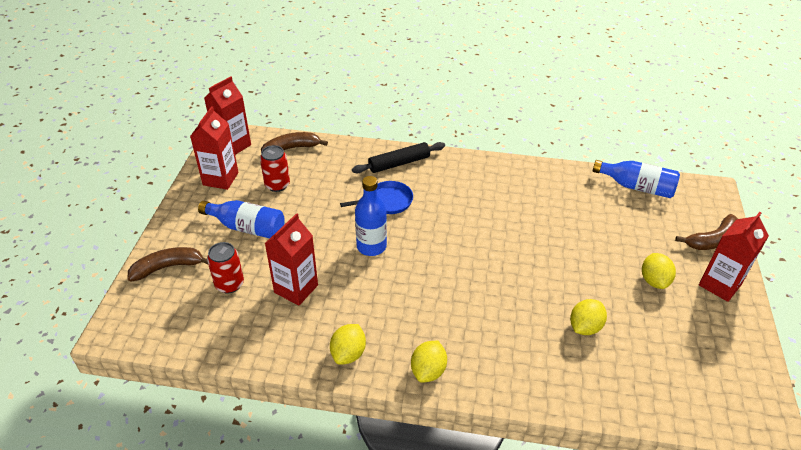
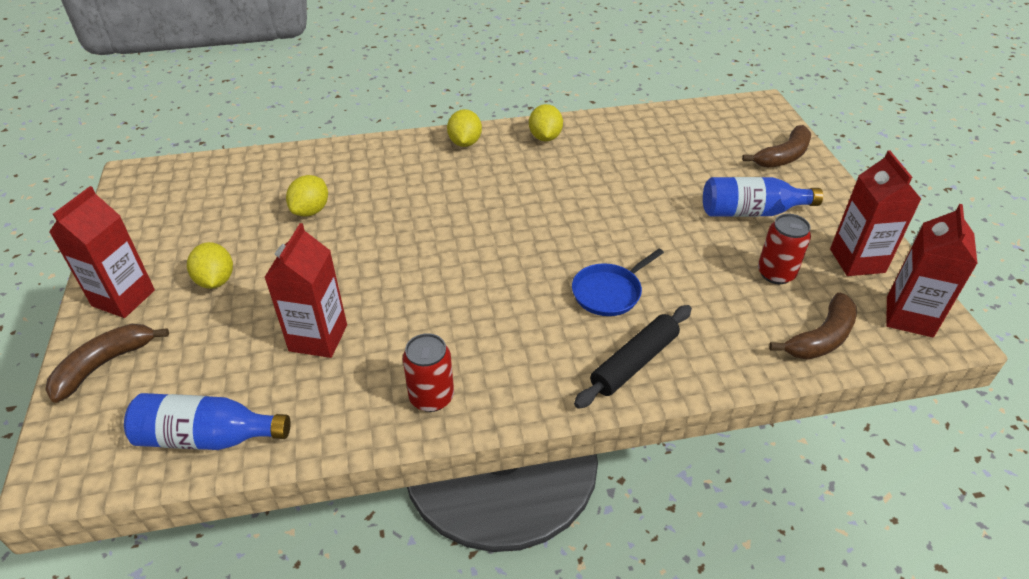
camera: 160 degrees right, 0 degrees up
red can [207,242,244,293] -> red can moved to [403,333,454,412]
red carton [265,213,318,306] -> red carton moved to [264,223,347,358]
blue bottle [355,176,387,256] -> none

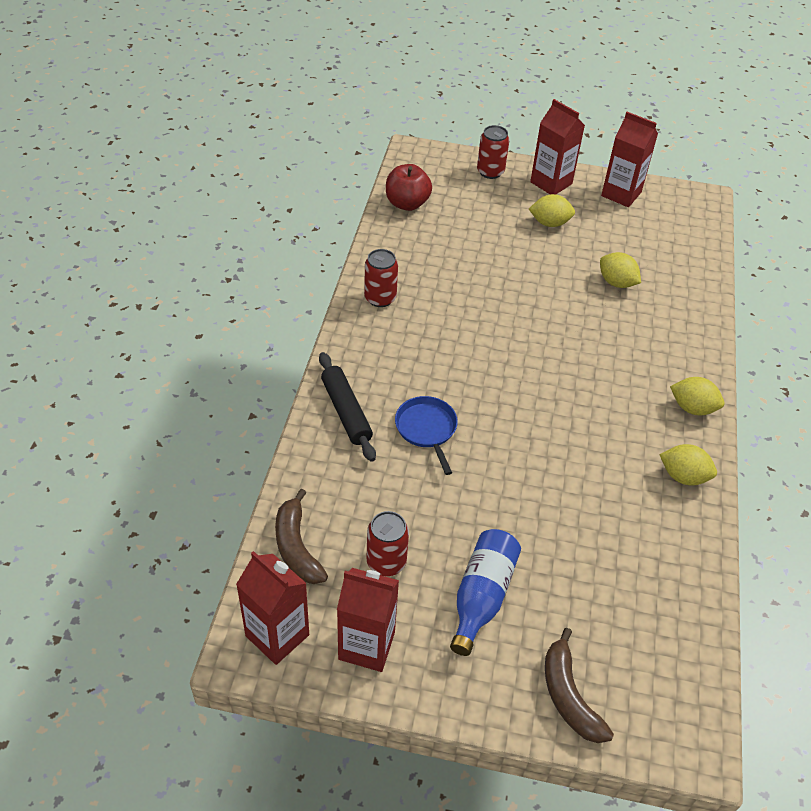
camera: 110 degrees right, 5 degrees up
brown banana [45,324,169,403] -> red can [477,125,509,179]
blue bottle [124,393,291,450] -> red apple [386,164,432,211]
red carton [264,223,347,358] -> red carton moved to [601,112,658,207]

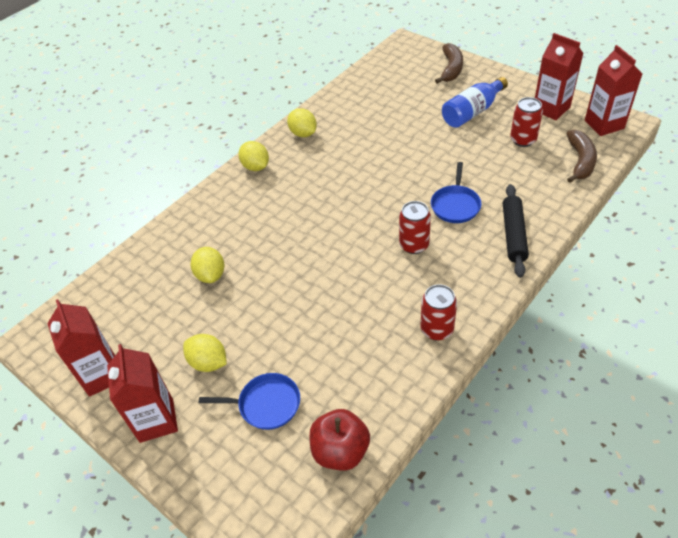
camera: 145 degrees left, 0 degrees up
red can [477,125,509,179] -> red can moved to [399,201,431,254]
none -> blue pan [199,373,300,430]

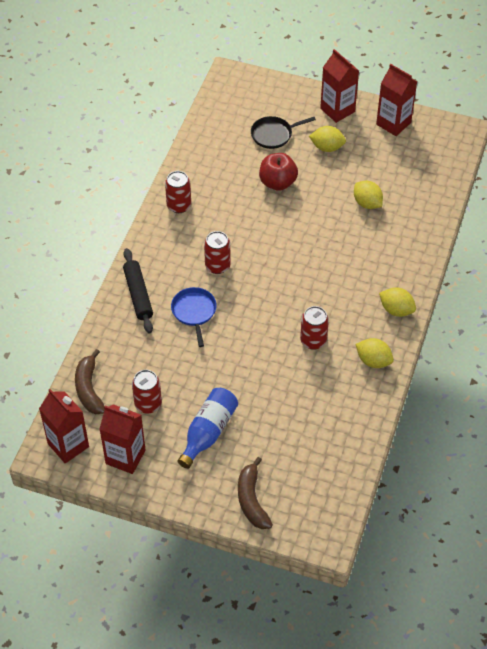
camera: 155 degrees right, 5 degrees up
blue pan [199,373,300,430] -> black pan [251,116,316,149]
red apple [309,409,370,471] -> red apple moved to [259,153,298,191]
none -> red can [300,306,329,350]

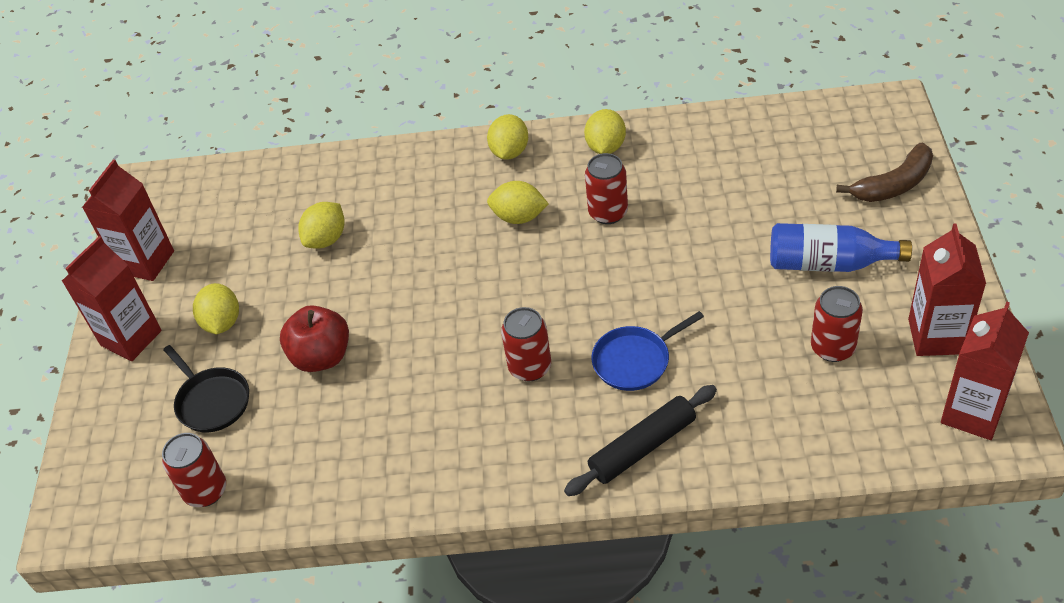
camera: 105 degrees left, 5 degrees down
brown banana [75,349,105,414] -> none
red can [165,171,191,213] -> red can moved to [162,433,226,507]
none -> yellow lemon [487,181,549,224]

